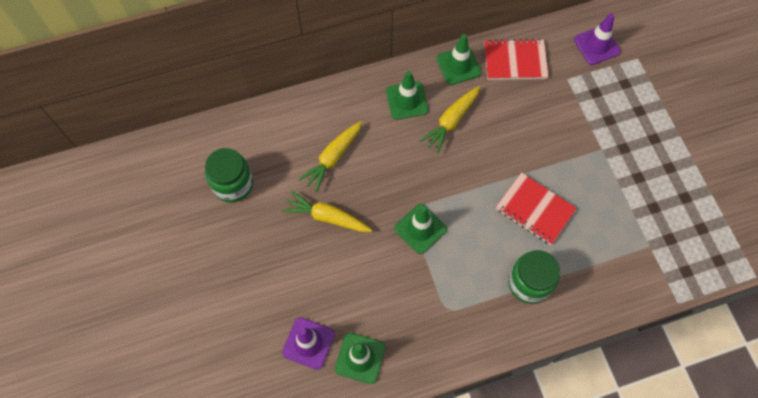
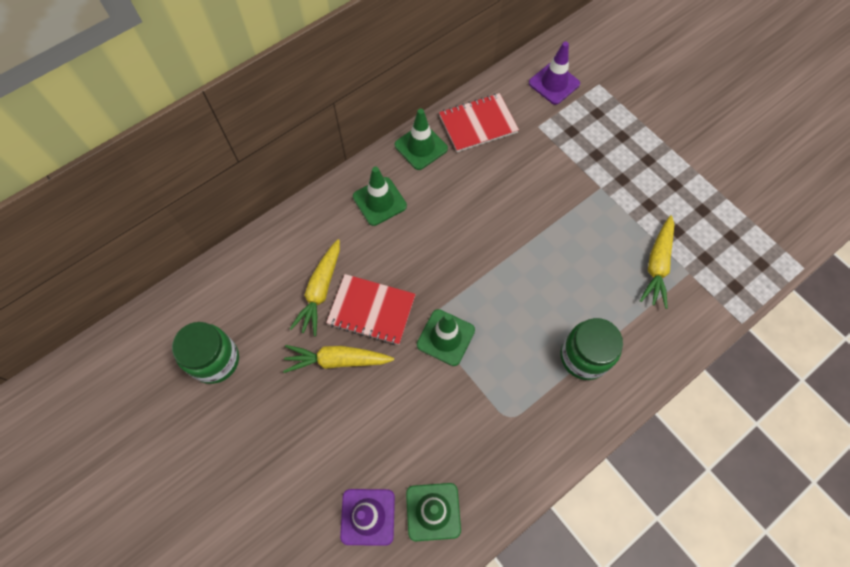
camera: 20 degrees left, 0 degrees up
yellow carrot [420,86,480,153] -> yellow carrot moved to [640,215,674,309]
red notebook [496,172,577,245] -> red notebook moved to [326,274,416,345]

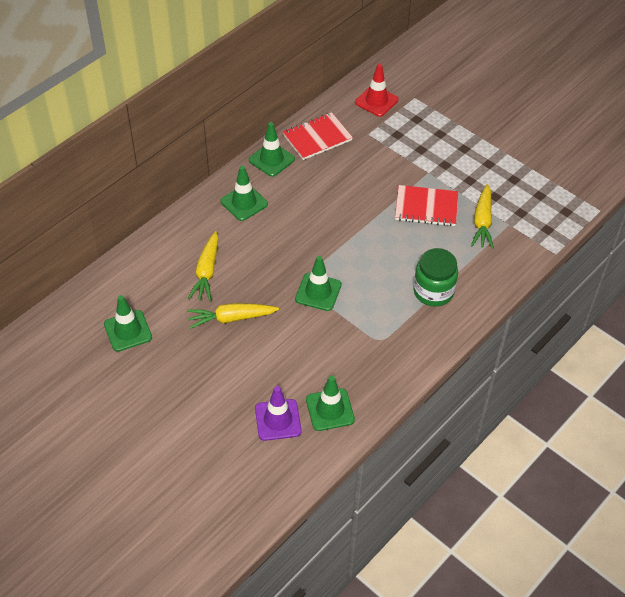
camera: 10 degrees left, 15 degrees down
green jar [172,322,239,384] -> green traffic cone [104,295,152,352]
red notebook [326,274,416,345] -> red notebook moved to [395,185,458,226]
purple traffic cone [529,42,580,105] -> red traffic cone [355,64,399,117]

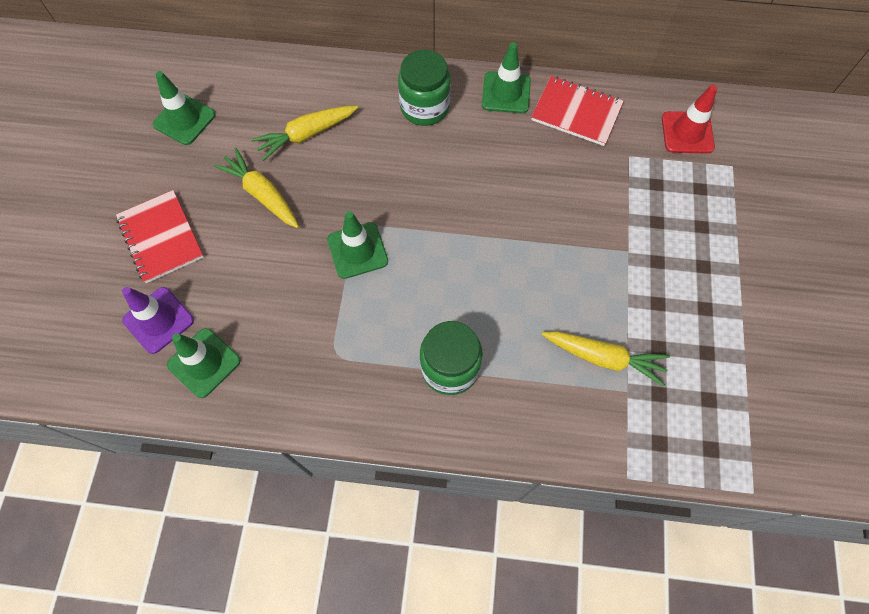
camera: 55 degrees right, 15 degrees up
green traffic cone [220,166,268,221] -> green jar [398,49,451,126]
red notebook [395,185,458,226] -> red notebook moved to [116,190,204,283]
yellow carrot [471,184,494,249] -> yellow carrot turned 135 degrees counterclockwise [541,331,670,387]

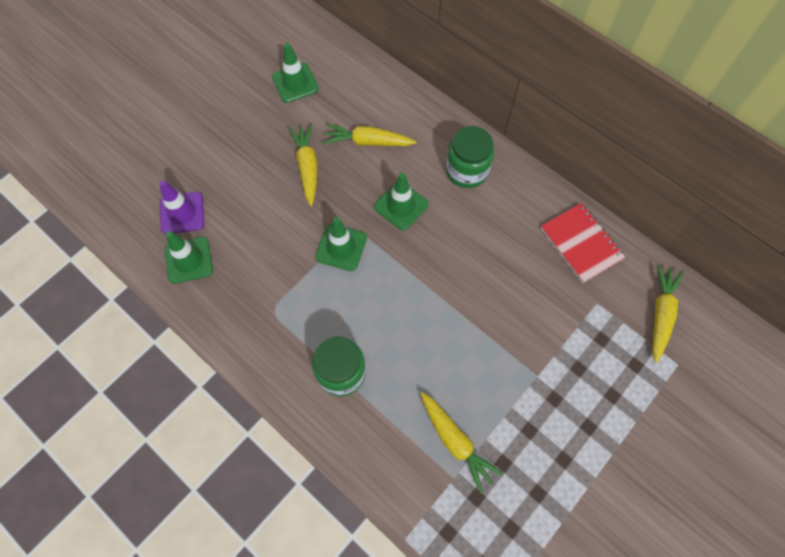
camera: 35 degrees right, 0 degrees up
red notebook [116,190,204,283] -> none
green traffic cone [482,42,531,113] -> green traffic cone moved to [374,173,429,230]
red traffic cone [662,85,717,154] -> yellow carrot [652,264,684,363]

